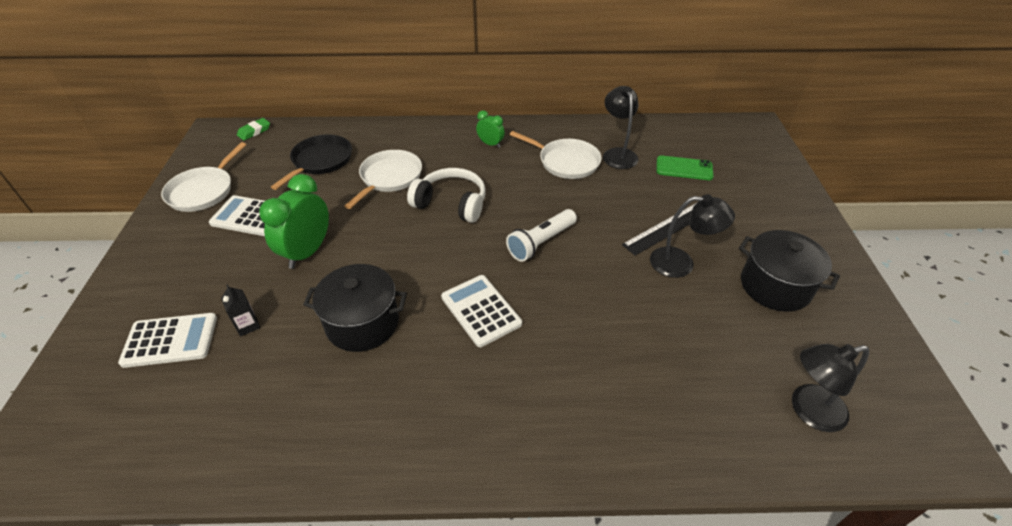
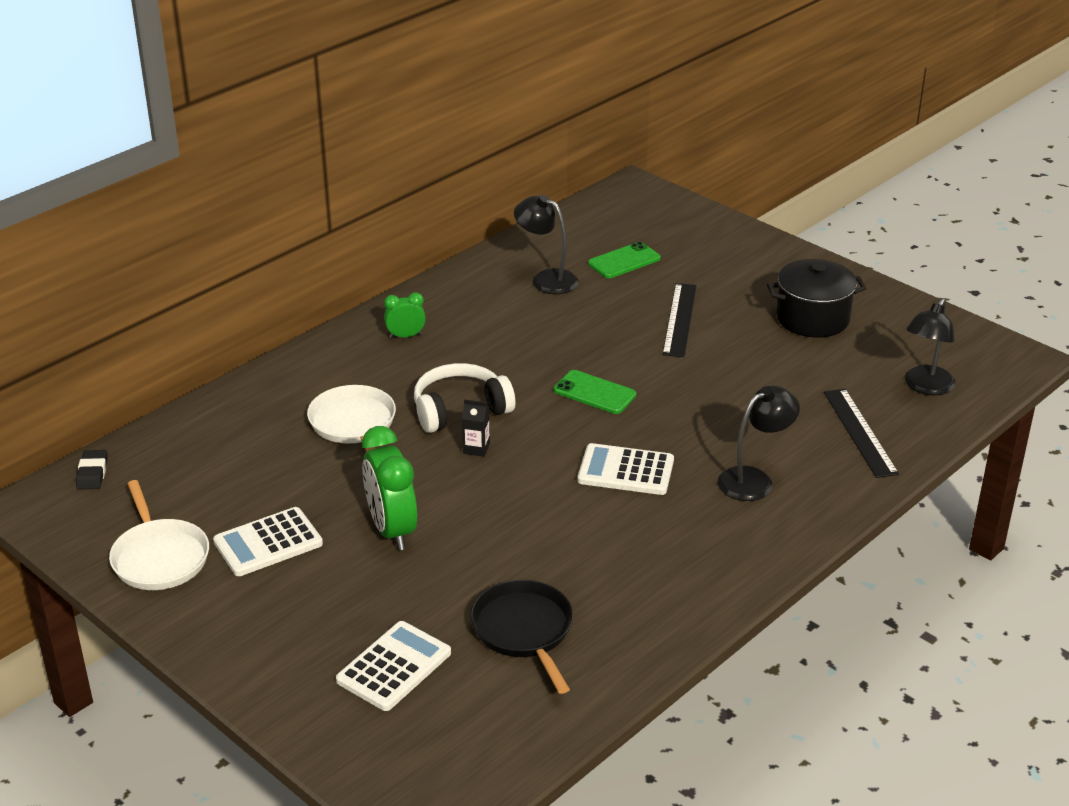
camera: 45 degrees left, 10 degrees down
black carton [221,284,260,337] -> black carton moved to [462,399,490,457]
green eraser [237,118,270,140] -> black eraser [76,450,107,490]
black pan [271,134,352,190] -> black pan moved to [470,580,573,694]
black pot [303,264,407,352] -> none
white flashlight [506,209,577,262] -> green phone [554,370,636,414]
white pan [510,131,601,179] -> none
black lamp [650,194,735,278] -> black lamp moved to [718,385,800,501]
none -> black ruler [824,389,899,478]

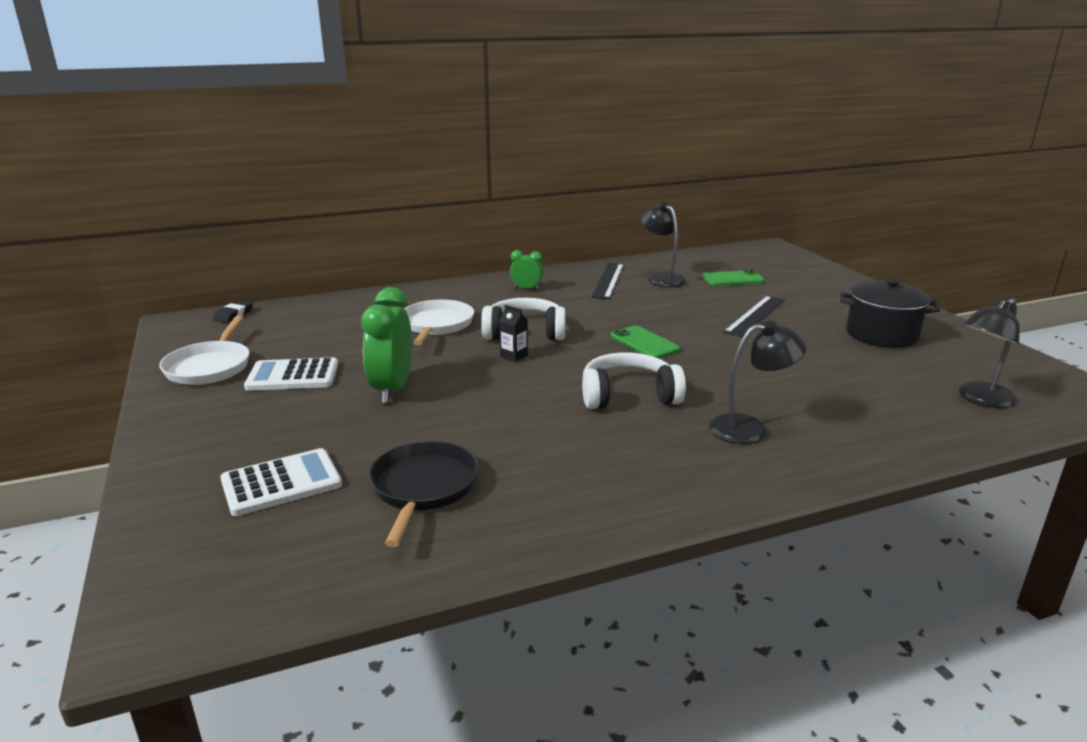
camera: 25 degrees right, 10 degrees down
white calculator [578,443,674,495] -> white headphones [582,352,686,409]
black ruler [824,389,899,478] -> black ruler moved to [592,263,624,299]

